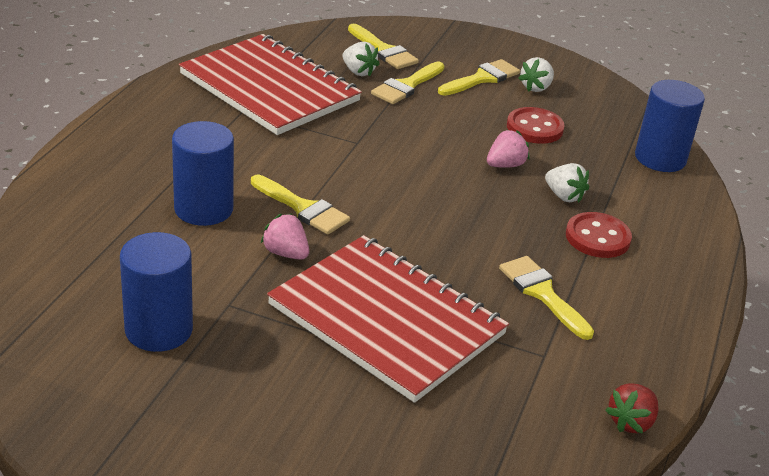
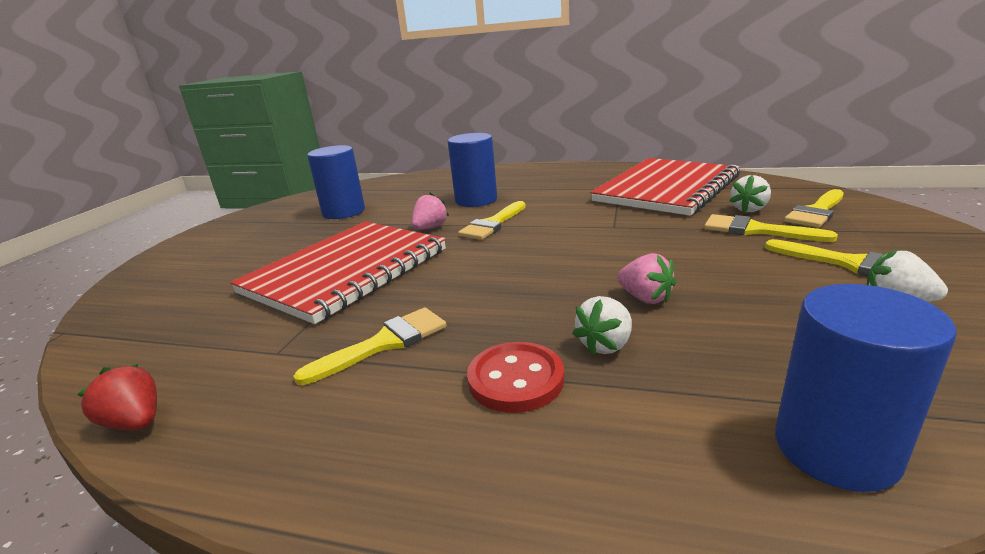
camera: 90 degrees right, 10 degrees down
red button [507,107,565,144] -> none

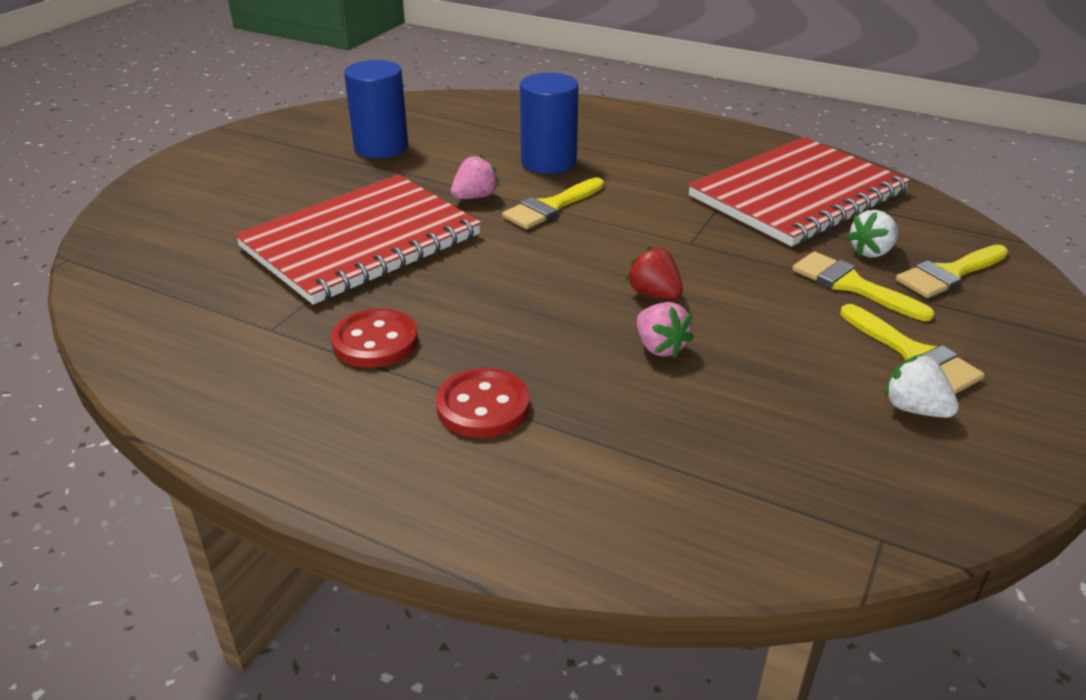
camera: 10 degrees right, 10 degrees up
red strawberry [77,364,157,430] -> red strawberry moved to [626,245,683,299]
yellow brush [293,307,447,385] -> red button [331,308,418,368]
white strawberry [572,296,632,355] -> none
blue cylinder [775,284,957,492] -> none

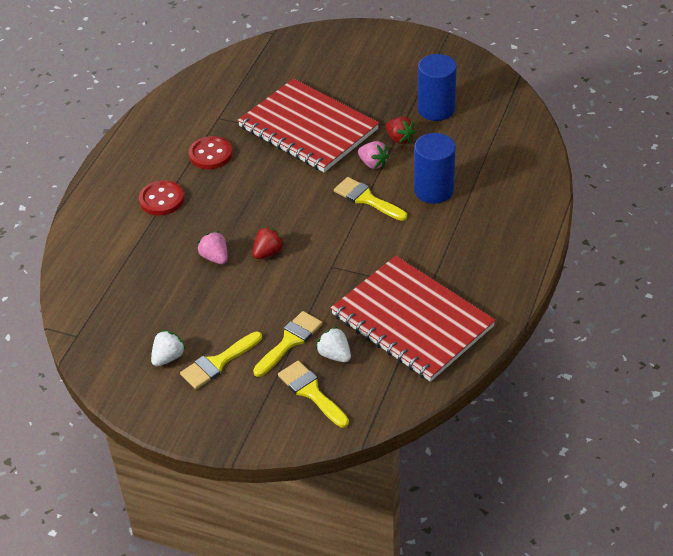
camera: 85 degrees right, 10 degrees up
pink strawberry [637,302,694,358] -> pink strawberry turned 90 degrees clockwise [197,231,228,264]
none -> red strawberry [385,117,416,144]

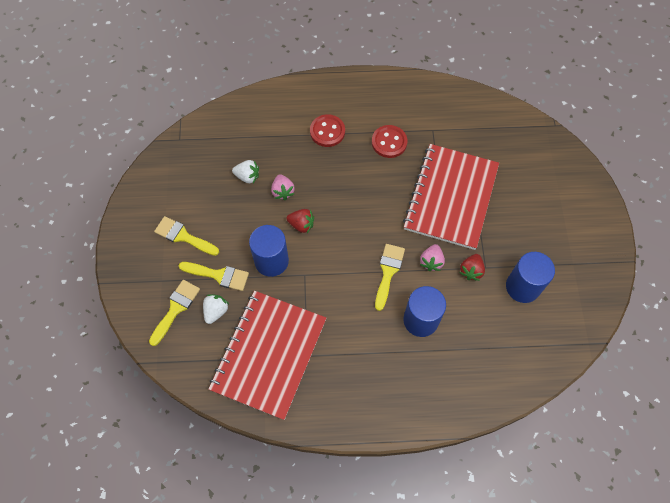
camera: 65 degrees right, 20 degrees up
white strawberry [151,330,186,366] -> white strawberry moved to [232,160,259,183]
pink strawberry [197,231,228,264] -> pink strawberry turned 135 degrees clockwise [271,175,295,200]
none -> blue cylinder [249,225,289,277]

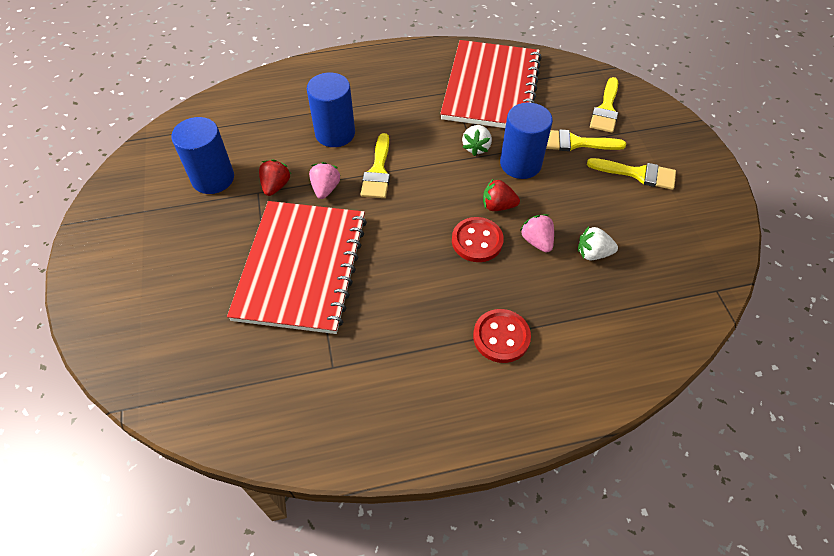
camera: 170 degrees right, 10 degrees down
white strawberry [203,294,229,324] -> white strawberry moved to [462,125,492,156]
red button [372,125,407,158] -> red button moved to [452,217,504,262]

